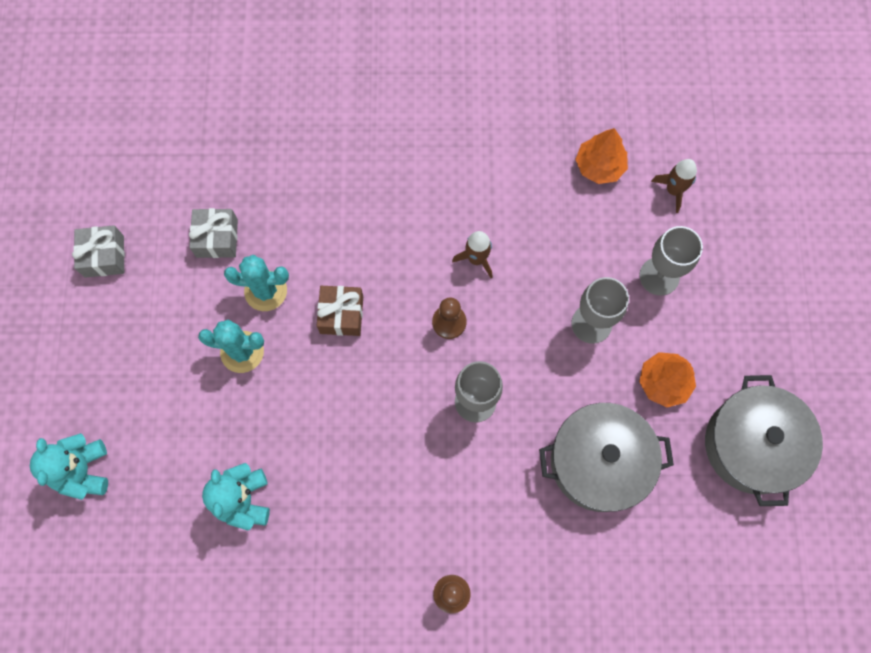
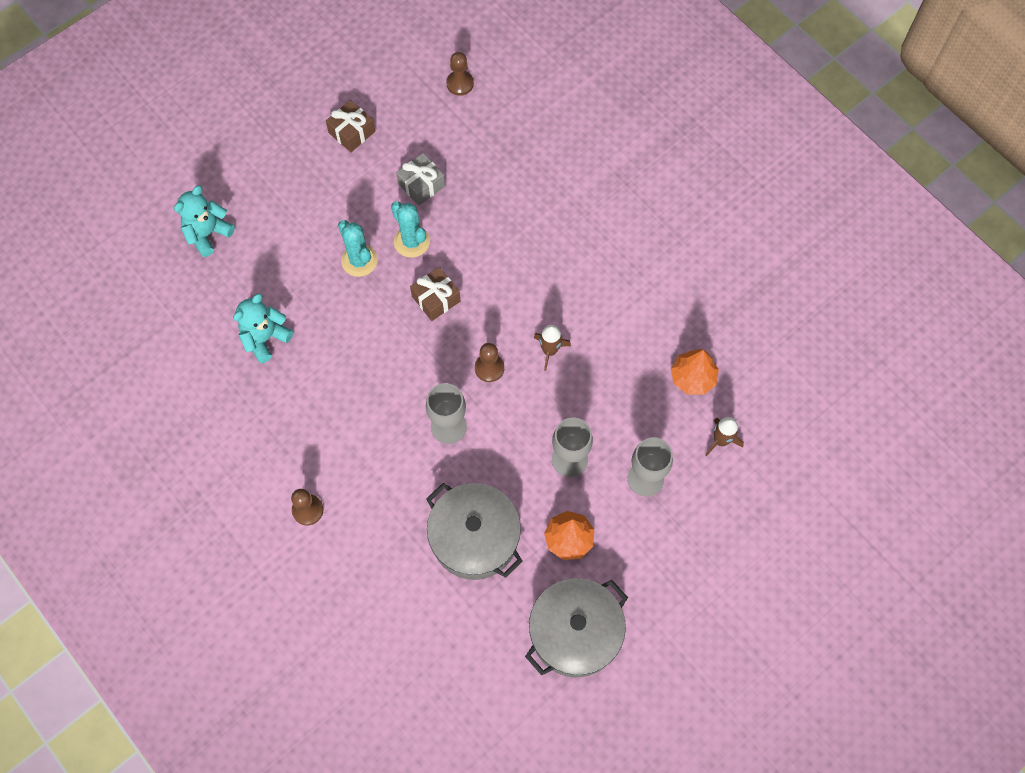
camera: 50 degrees right, 5 degrees down
grey gift [72,225,125,278] -> brown gift [326,100,375,152]
none -> brown pawn [446,52,474,96]

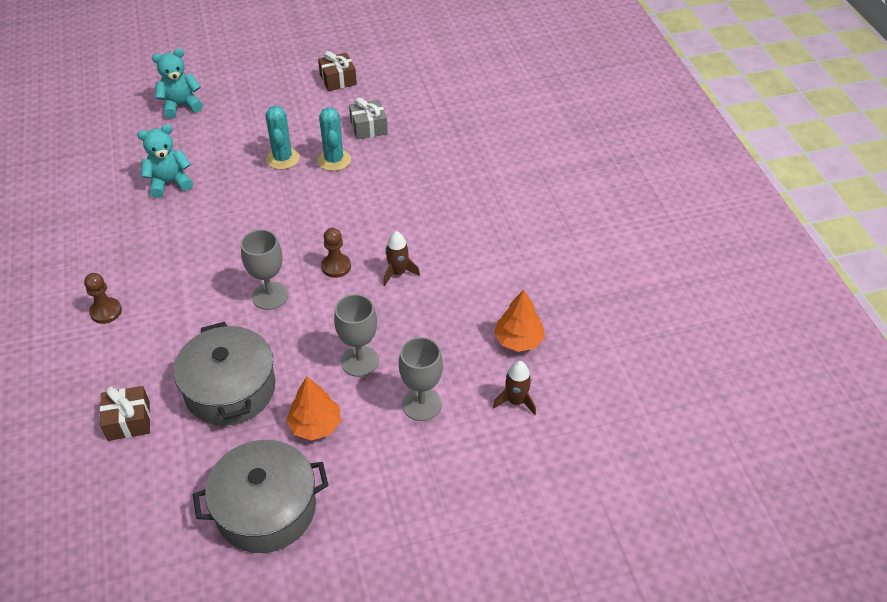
camera: 25 degrees right, 20 degrees down
brown gift [410,267,460,321] -> brown gift moved to [100,386,150,441]
brown pawn [446,52,474,96] -> none

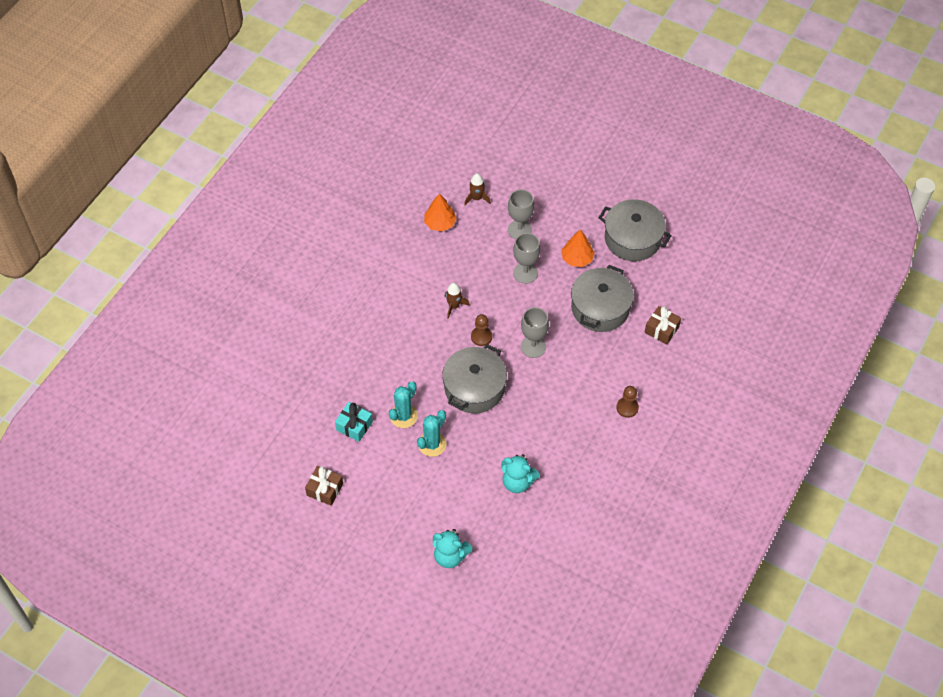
camera: 135 degrees left, 10 degrees up
grey gift [349,97,388,140] -> turquoise gift [335,402,373,442]
none -> grey pot [442,344,507,413]

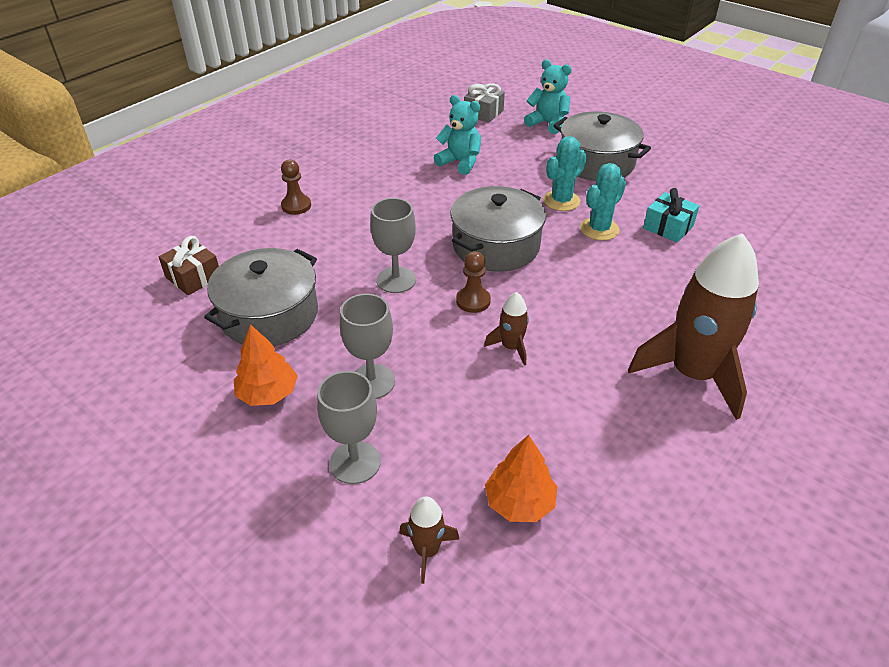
camera: 170 degrees left, 15 degrees down
brown gift [305,466,343,506] -> none
grey pot [598,199,672,261] -> grey pot moved to [553,111,651,181]
none -> grey gift [464,83,505,123]
none -> brown rocket [628,233,759,420]

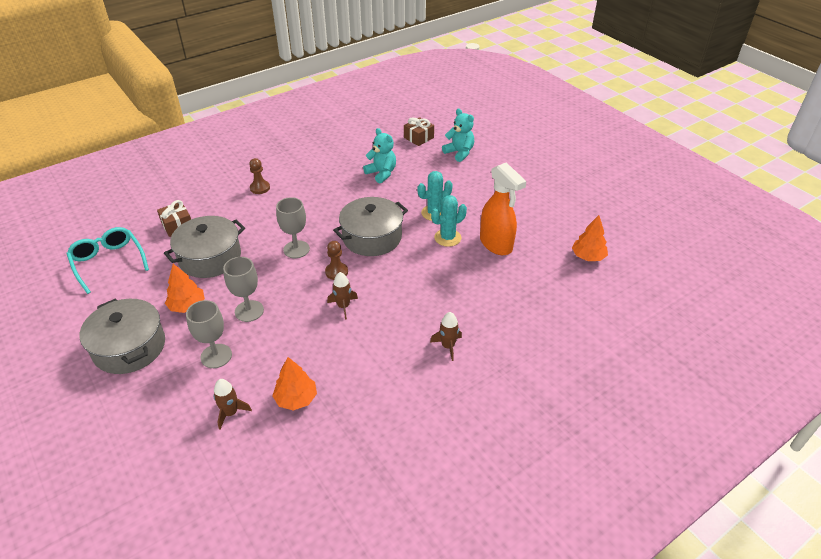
camera: 15 degrees right, 0 degrees up
grey gift [464,83,505,123] -> brown gift [404,117,434,146]
grey pot [553,111,651,181] -> grey pot moved to [80,298,165,374]
brown rocket [628,233,759,420] -> brown rocket [430,312,462,361], size x0.44
turquoise gift [643,188,700,242] -> orange spray bottle [480,162,526,255]
none -> turquoise glasses [67,227,149,294]
none -> orange tree [572,215,608,261]

